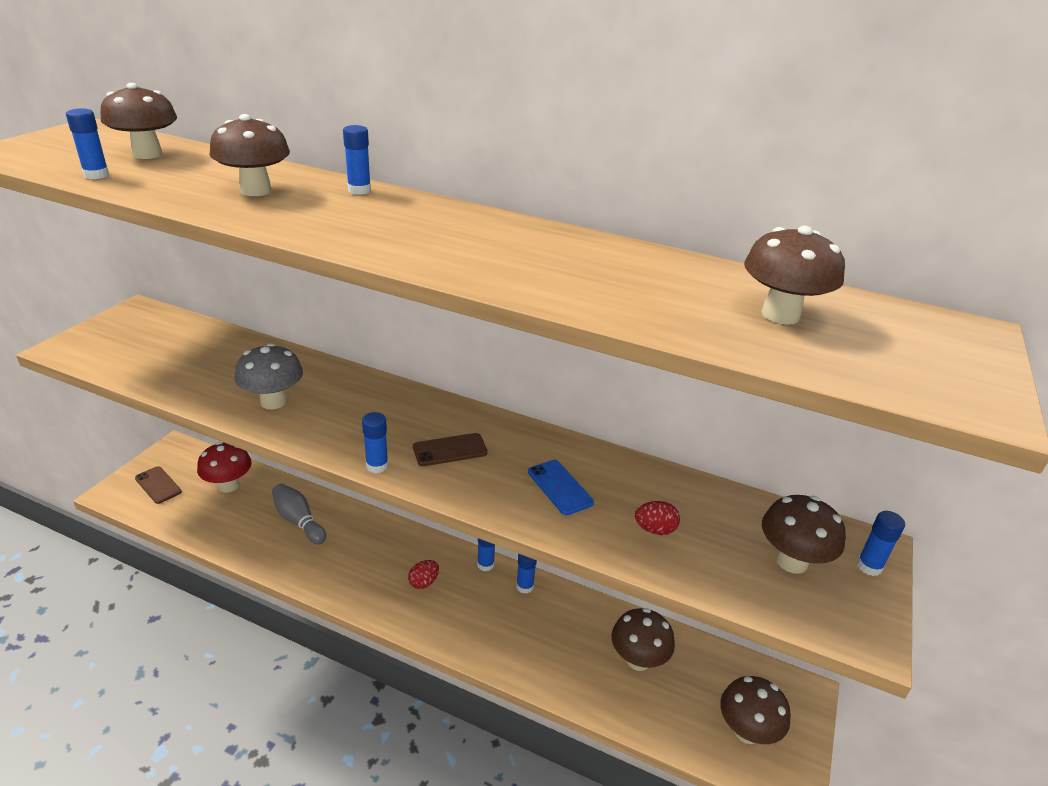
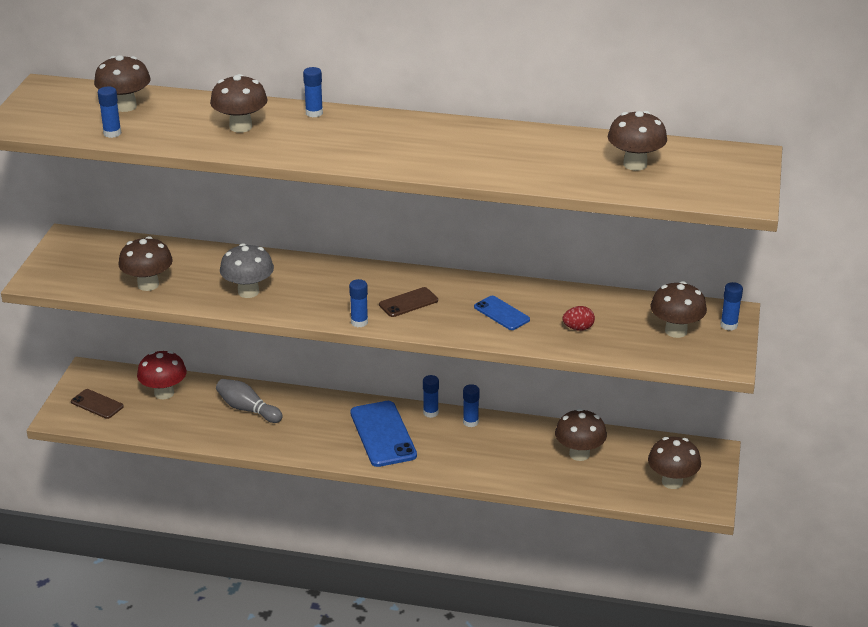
camera: 10 degrees left, 0 degrees up
red egg [408,560,439,589] -> blue phone [350,401,417,467]
none -> brown mushroom [118,236,173,291]

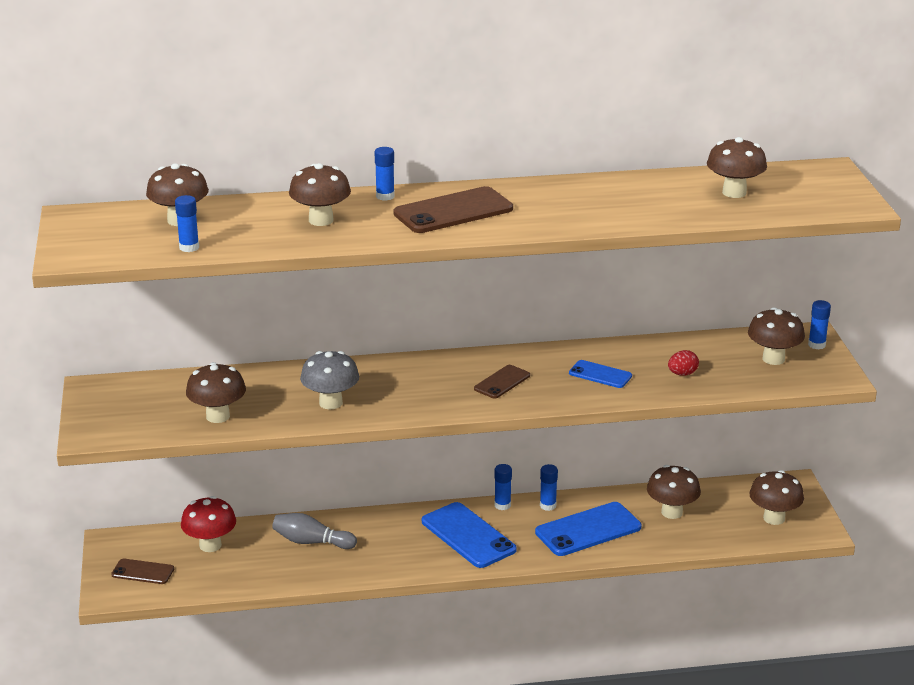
camera: 20 degrees left, 5 degrees down
blue glue stick [349,279,368,327] -> none
none -> brown phone [393,186,513,233]
none -> blue phone [535,502,642,556]

